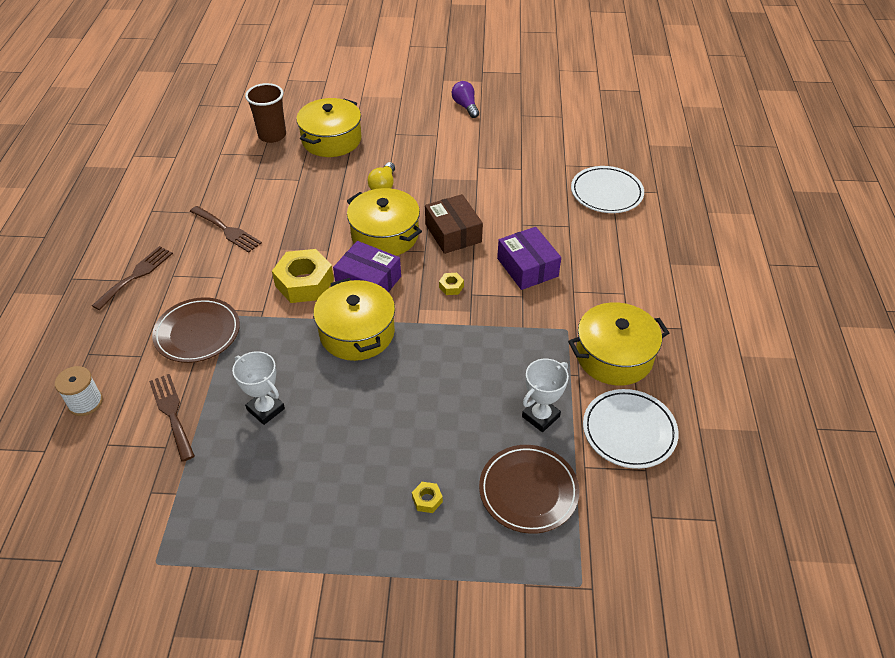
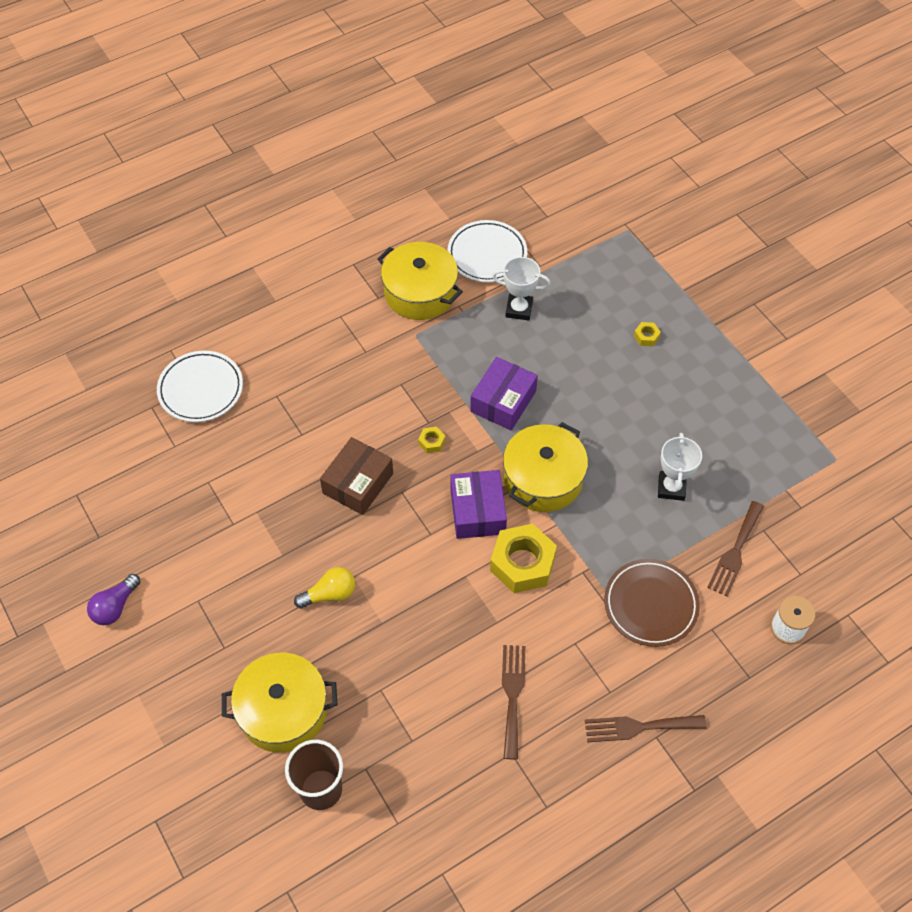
camera: 125 degrees left, 10 degrees up
yellow pot [347,188,422,256] -> none
brown plate [479,445,579,534] -> none
purple box [497,227,561,290] -> purple box moved to [470,357,538,431]

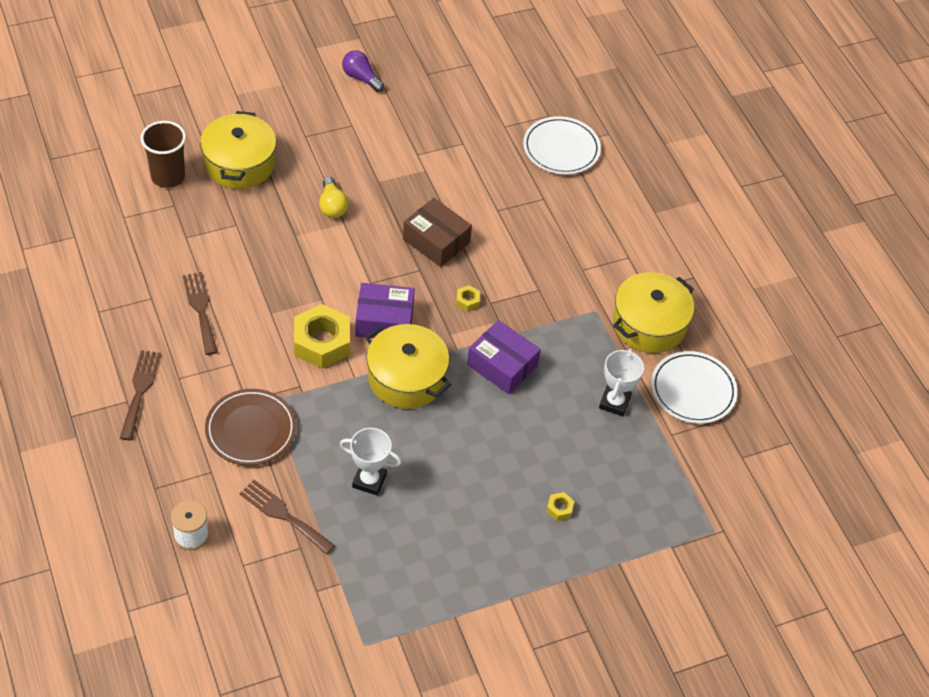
camera: 95 degrees right, 5 degrees down
brown fork [502,645,525,760] -> brown fork turned 120 degrees counterclockwise [182,272,218,355]

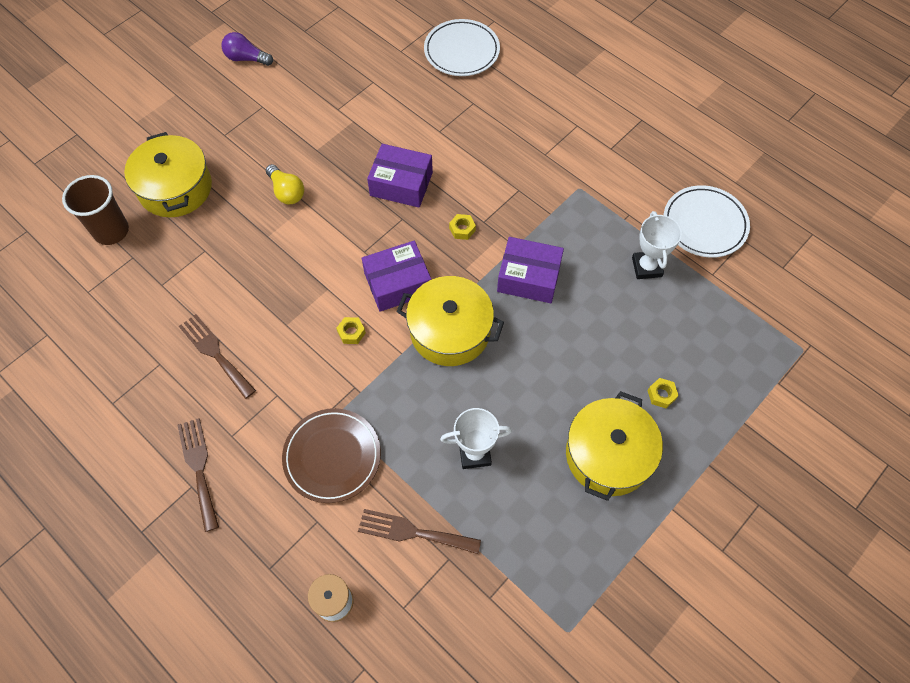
camera: 20 degrees left, 10 degrees up
yellow nut [294,304,350,368] -> yellow nut [336,317,366,344], size x0.43
brown box [403,198,472,267] -> purple box [367,144,433,208]
yellow pot [613,272,694,353] -> yellow pot moved to [566,391,663,501]

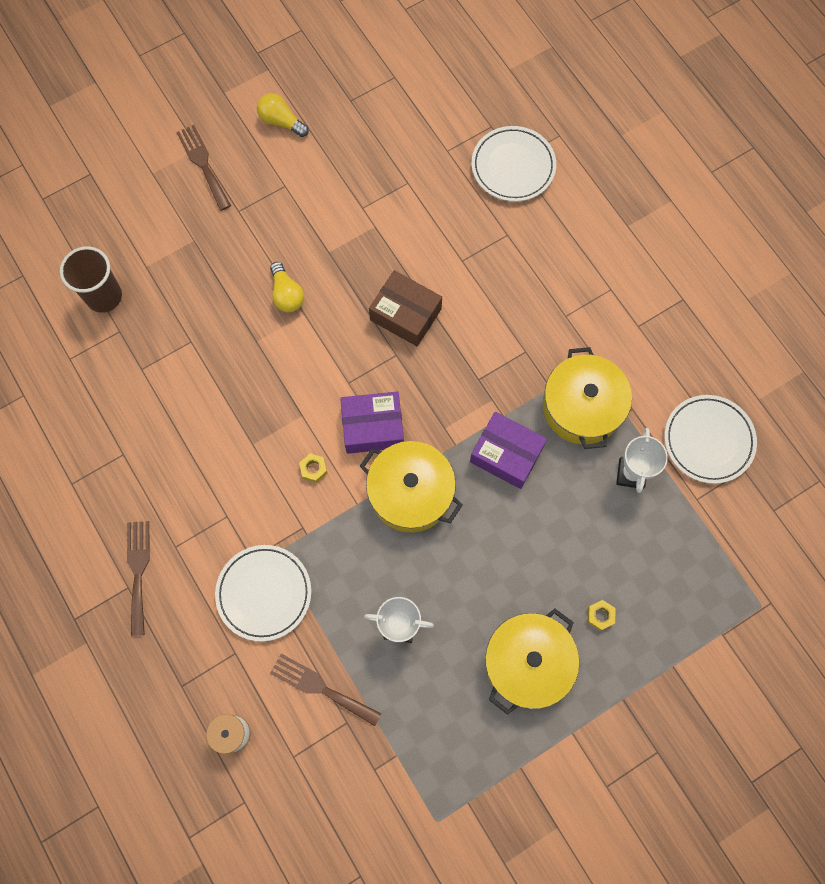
camera: 15 degrees right, 10 degrees up
yellow pot [124,132,212,217] -> yellow pot moved to [543,347,632,449]
brown fork [179,314,256,399] -> brown fork moved to [177,125,231,211]
purple light bulb [222,32,273,66] -> yellow light bulb [257,93,309,137]
brown plate [282,408,381,503] -> white plate [215,545,311,641]
purple box [367,144,433,208] -> brown box [369,270,442,346]
yellow nut [449,214,476,240] -> none

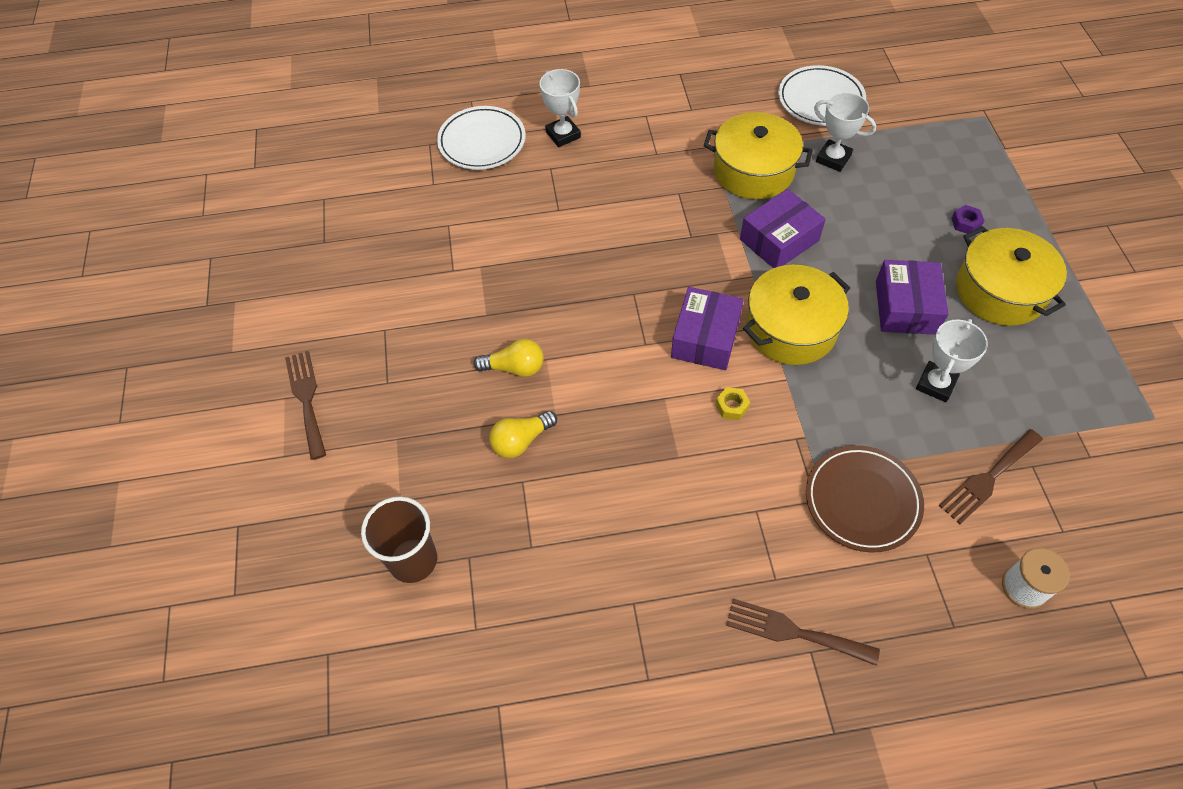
camera: 65 degrees left, 15 degrees down
brown fork [177,125,231,211] -> brown fork turned 75 degrees clockwise [285,351,326,460]
white plate [215,545,311,641] -> brown plate [806,445,924,553]
yellow light bulb [257,93,309,137] -> yellow light bulb moved to [489,411,557,458]
brown box [369,270,442,346] -> none
yellow nut [587,600,615,631] -> purple nut [951,205,984,234]
none -> white trophy [540,69,581,147]
none -> purple box [876,260,949,335]

